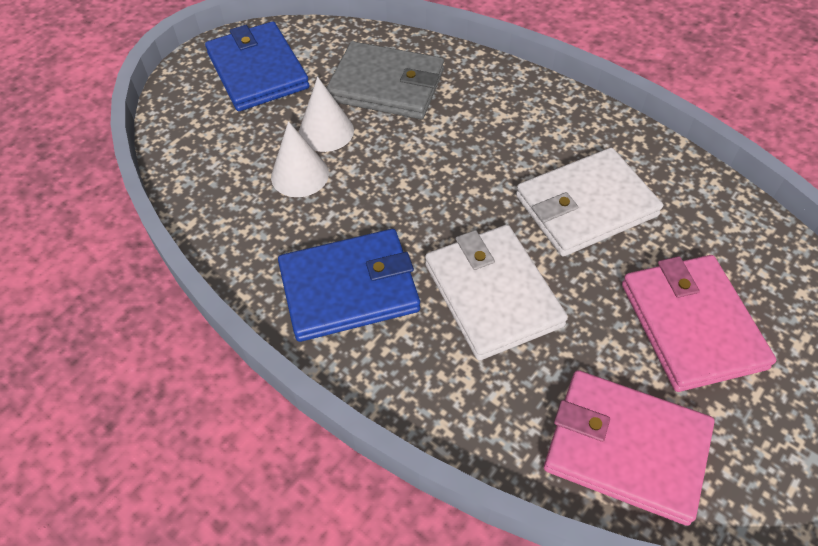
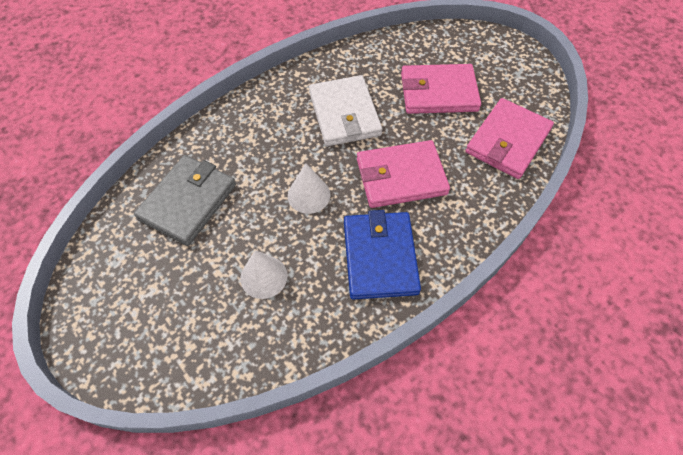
camera: 80 degrees left, 5 degrees up
blue wallet [205,21,310,111] -> none
white cone [299,77,354,152] -> white cone moved to [288,163,331,214]
white wallet [425,225,568,361] -> pink wallet [357,140,450,208]

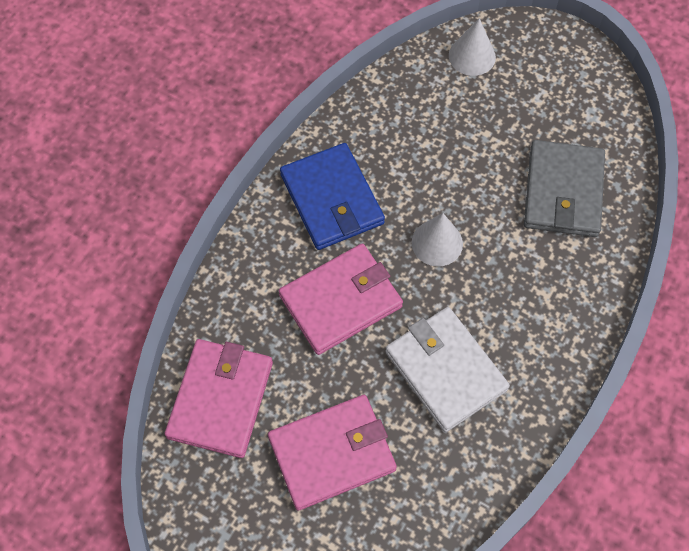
camera: 160 degrees right, 5 degrees up
white cone [240,250,287,299] -> white cone moved to [449,18,496,76]

